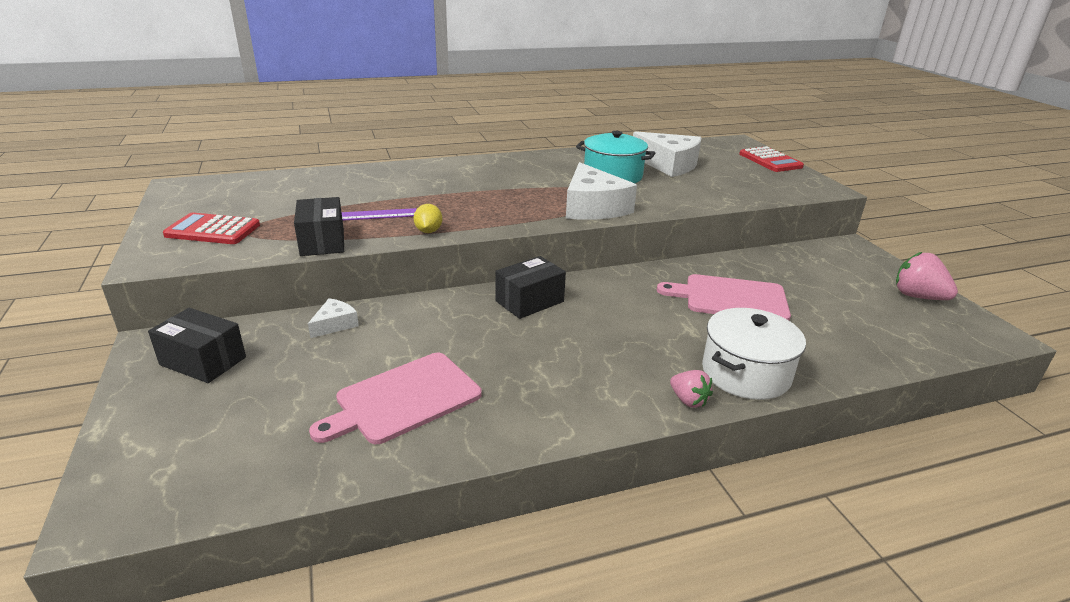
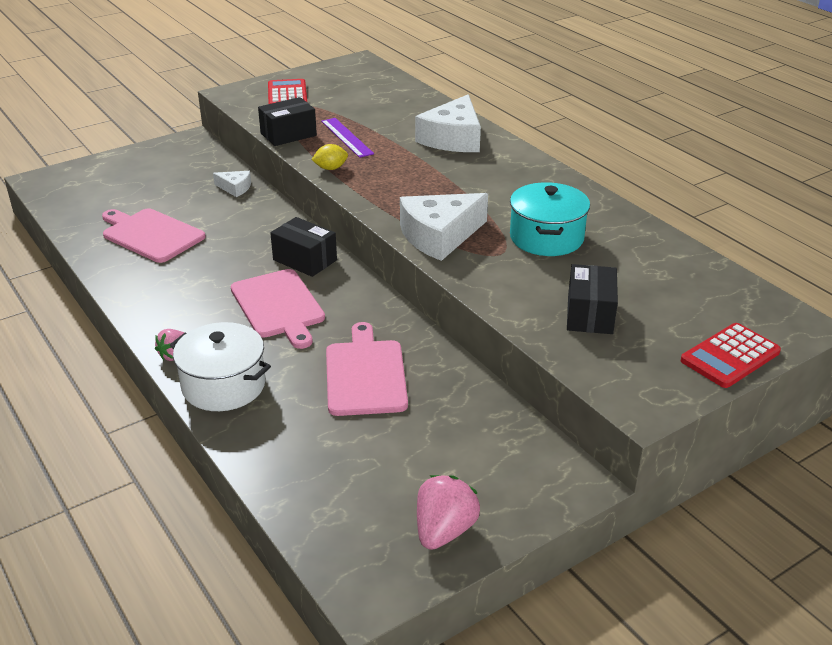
camera: 75 degrees right, 5 degrees up
black box [148,308,246,383] -> black box moved to [567,264,618,334]
white cheese [633,131,702,177] -> white cheese moved to [415,94,481,152]
none -> pink cutting board [231,269,325,349]

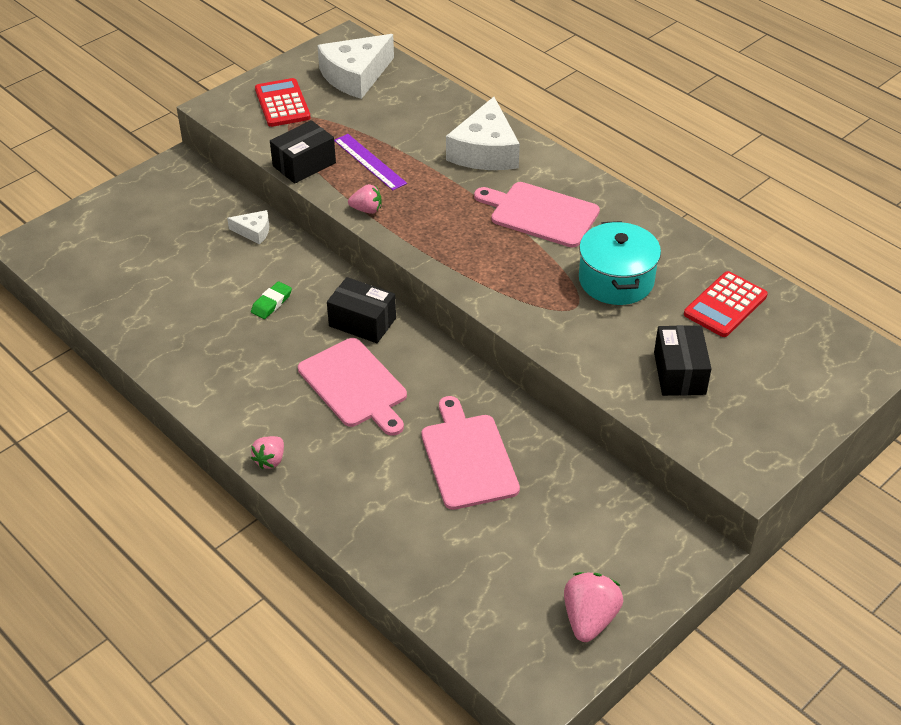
camera: 10 degrees left, 10 degrees up
pink cutting board [102,208,206,263] -> pink cutting board moved to [474,182,600,247]
white pot [170,322,271,411] -> none
yellow lemon [311,144,348,170] -> pink strawberry [348,184,382,214]
white cheese [400,193,488,261] -> white cheese moved to [317,34,394,99]
red calculator [681,323,781,388] -> red calculator moved to [684,271,768,337]
none -> green eraser [251,282,292,319]

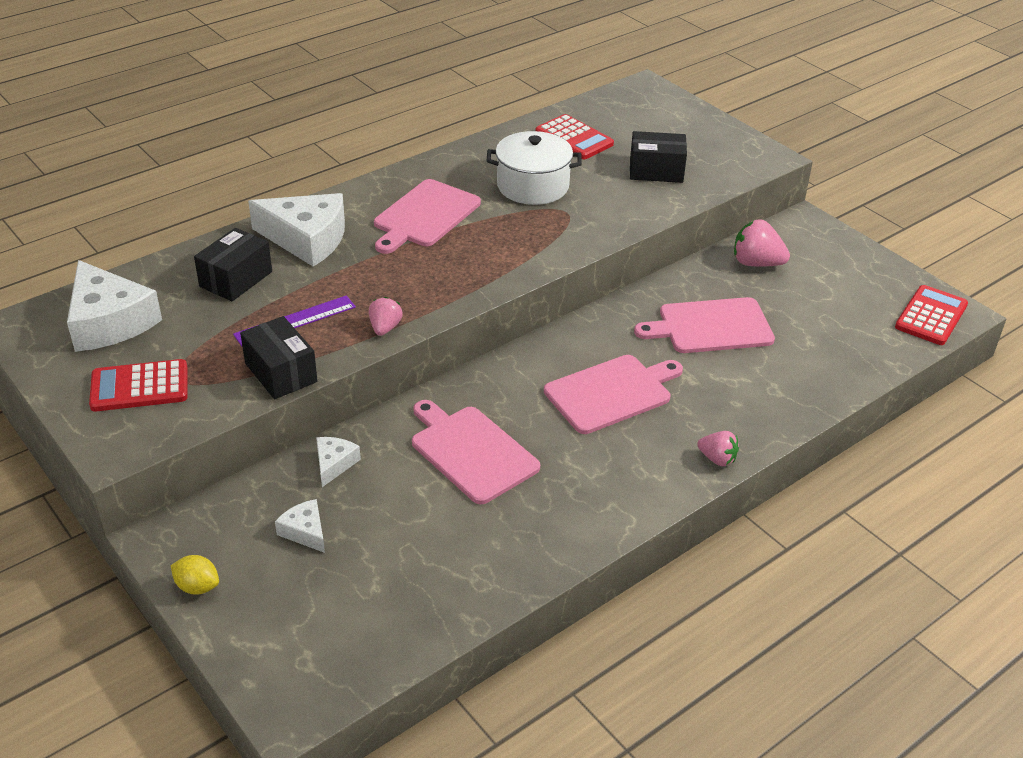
camera: 85 degrees left, 5 degrees down
green eraser [251,282,292,319] -> pink cutting board [412,400,540,504]
black box [327,277,396,343] -> black box moved to [194,228,272,301]
pink strawberry [564,572,623,642] -> pink strawberry moved to [734,219,790,267]
turquoise pot [579,221,661,305] -> white pot [487,131,582,205]
none -> yellow lemon [171,555,219,595]
none -> white cheese [275,499,325,553]
none -> red calculator [895,285,968,345]

